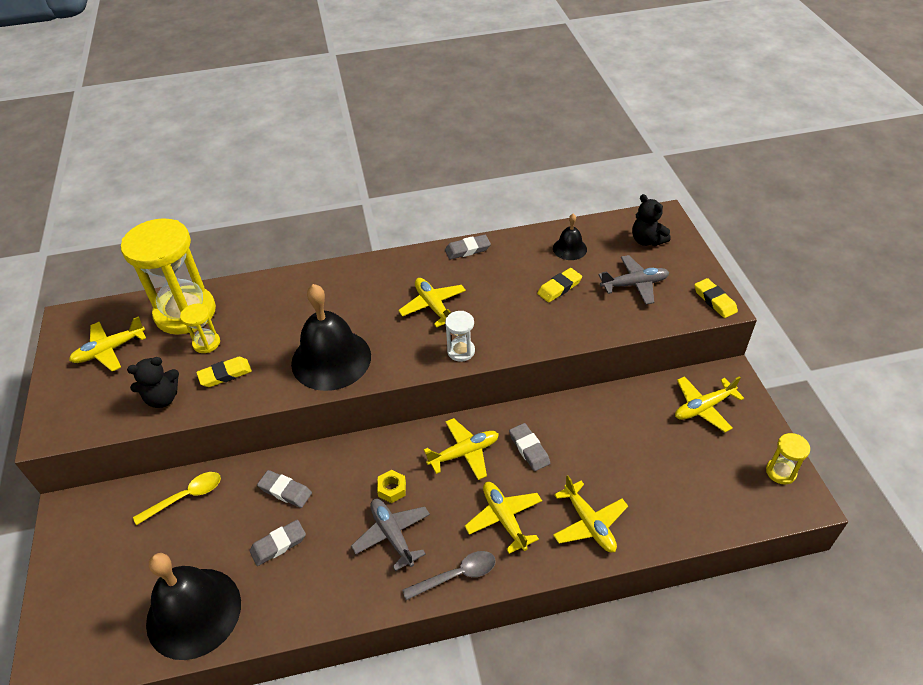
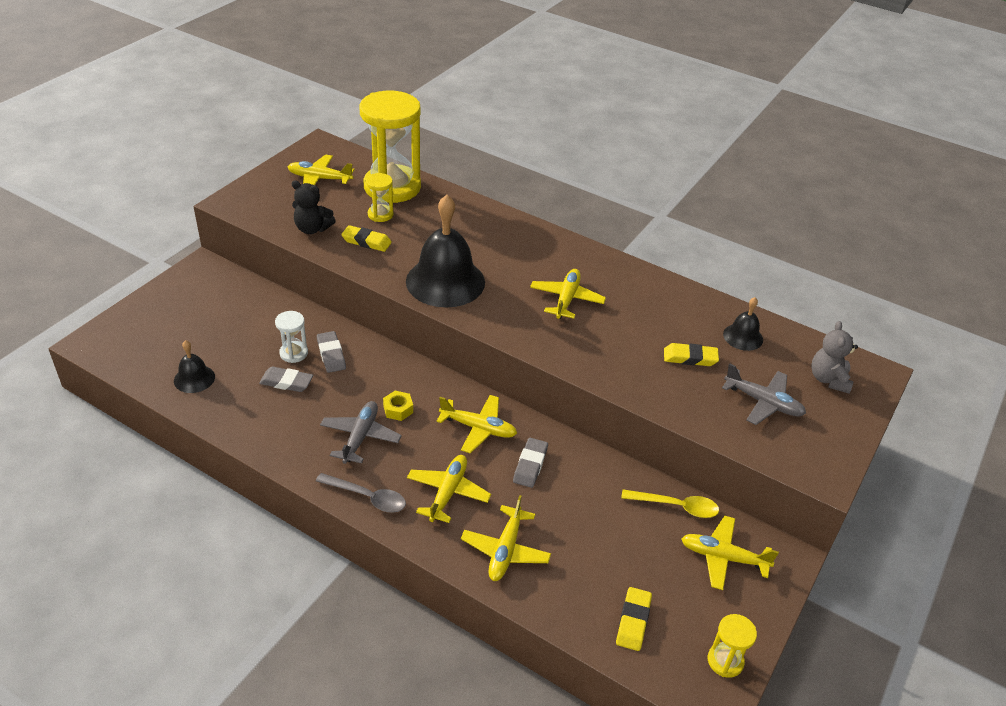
camera: 40 degrees right, 5 degrees down
yellow spoon [133,472,221,525] -> yellow spoon moved to [621,490,719,518]
black bell [146,553,241,660] -> black bell [174,340,215,393], size x0.48
grey eraser [445,235,491,259] -> none
white hourglass [445,311,475,362] -> white hourglass moved to [275,311,308,363]
black teddy bear [632,194,671,246] -> grey teddy bear [811,321,858,394]
yellow eraser [694,278,738,318] -> yellow eraser moved to [616,587,652,651]

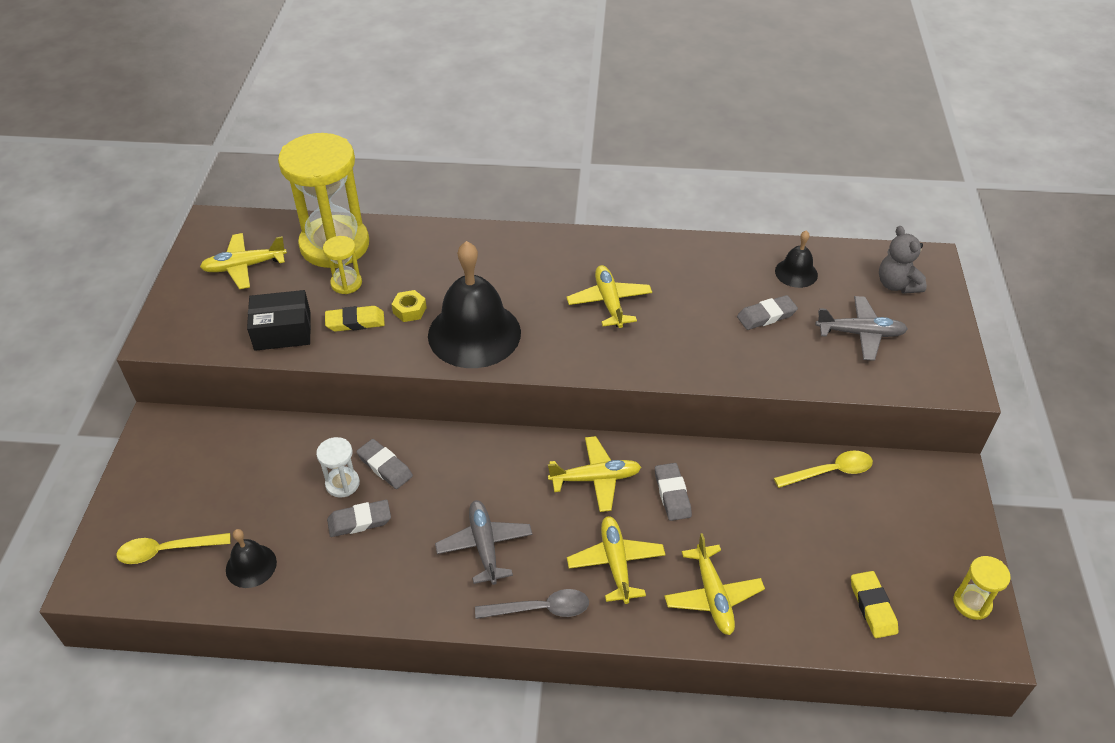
camera: 25 degrees left, 5 degrees up
black teddy bear [292,181,336,234] -> black box [247,290,311,351]
yellow nut [383,391,413,421] -> yellow nut moved to [391,290,427,322]
yellow eraser [664,343,719,366] -> grey eraser [737,295,798,330]
yellow plane [681,516,779,590] -> none
none -> yellow spoon [116,533,230,564]

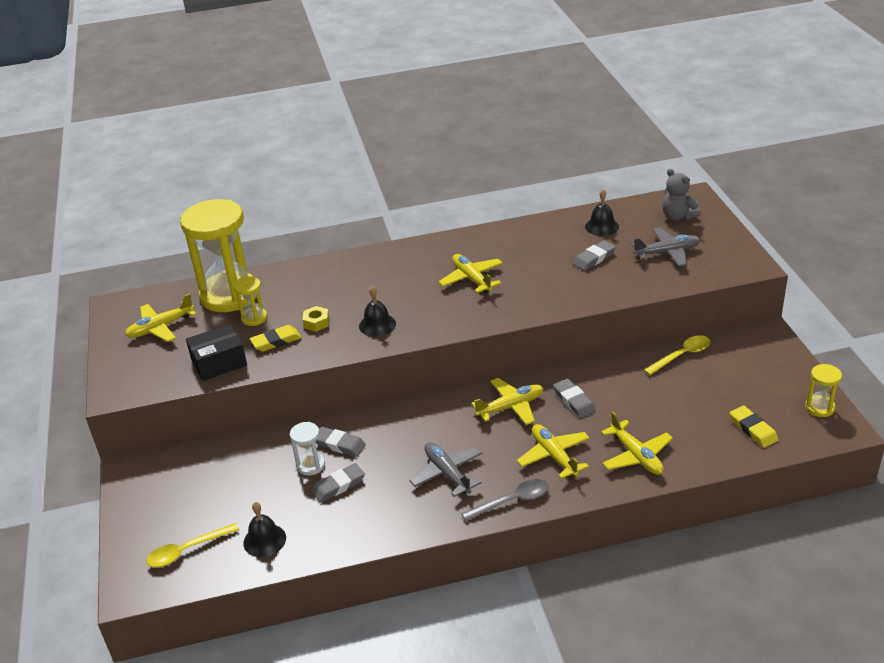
camera: 15 degrees left, 10 degrees down
black bell [428,241,521,368] -> black bell [359,286,396,337], size x0.48

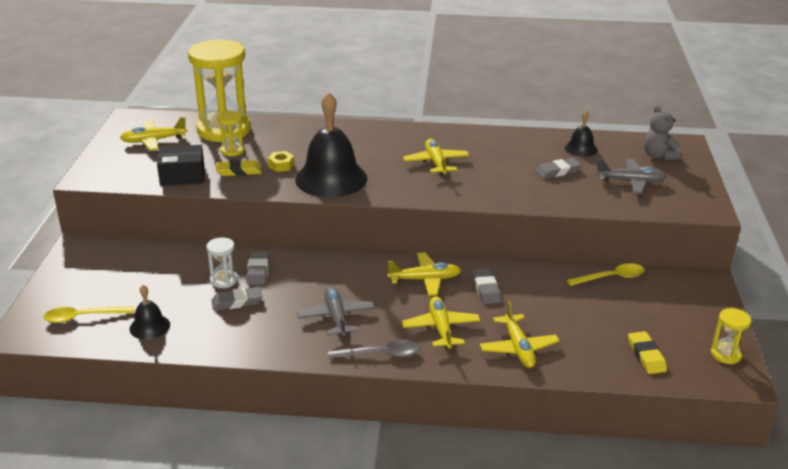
camera: 15 degrees right, 5 degrees down
grey eraser [316,427,366,457] -> grey eraser turned 45 degrees clockwise [246,251,269,285]
black bell [359,286,396,337] -> black bell [295,92,367,197], size x2.07

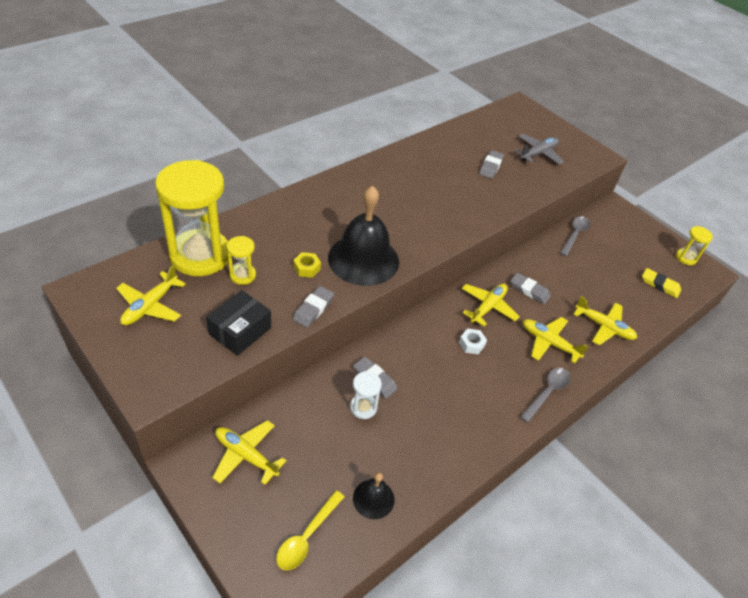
camera: 50 degrees left, 15 degrees up
grey eraser [211,287,263,311] -> grey eraser moved to [293,286,334,328]
yellow eraser [216,160,262,176] -> none
grey plane [297,286,375,337] -> none
yellow plane [403,139,469,176] -> yellow plane moved to [212,420,286,485]
black bell [565,110,598,157] -> none
yellow spoon [566,263,645,286] -> grey spoon [560,216,590,256]
grey teddy bear [644,105,681,160] -> none
none -> white nut [459,328,487,354]

